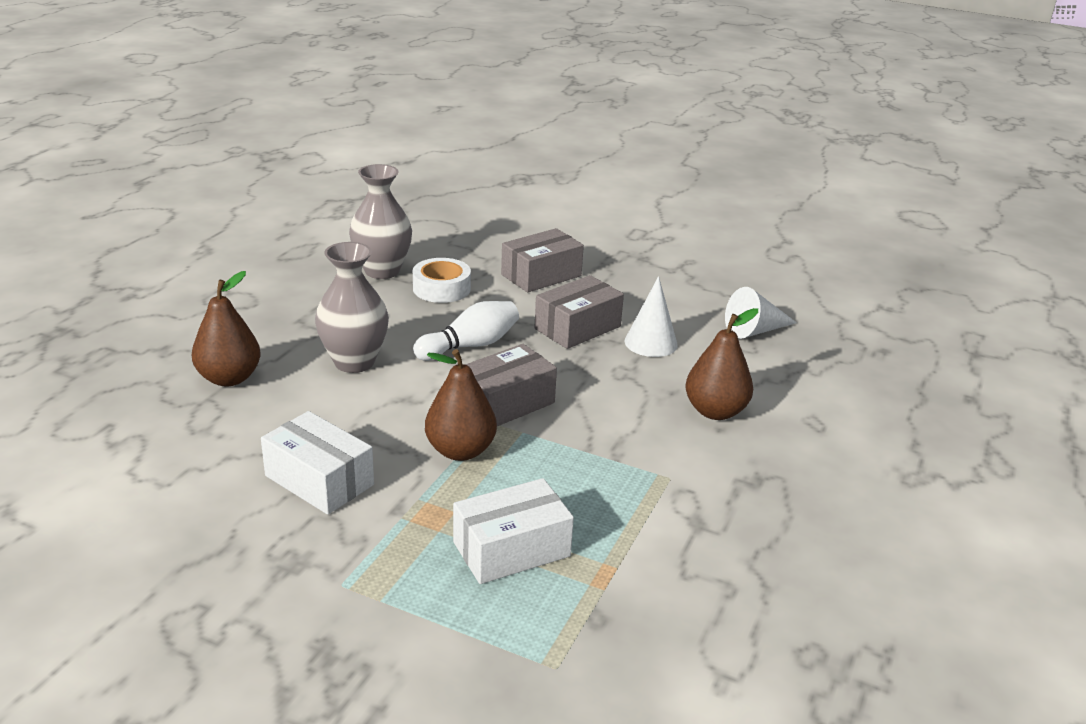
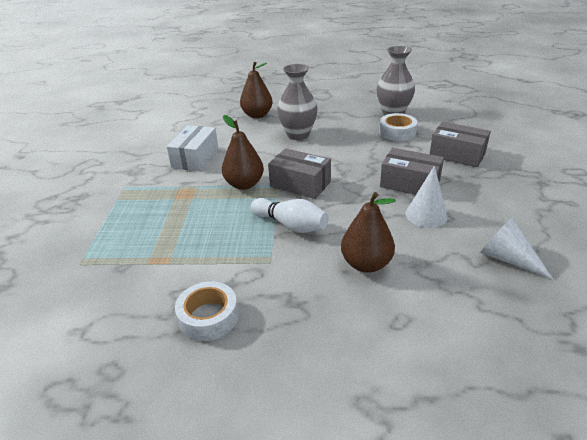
camera: 70 degrees right, 5 degrees up
white bowling pin [413,301,519,361] -> white bowling pin moved to [251,198,328,233]
white box [453,478,574,584] -> none
none -> white tape [175,281,239,341]

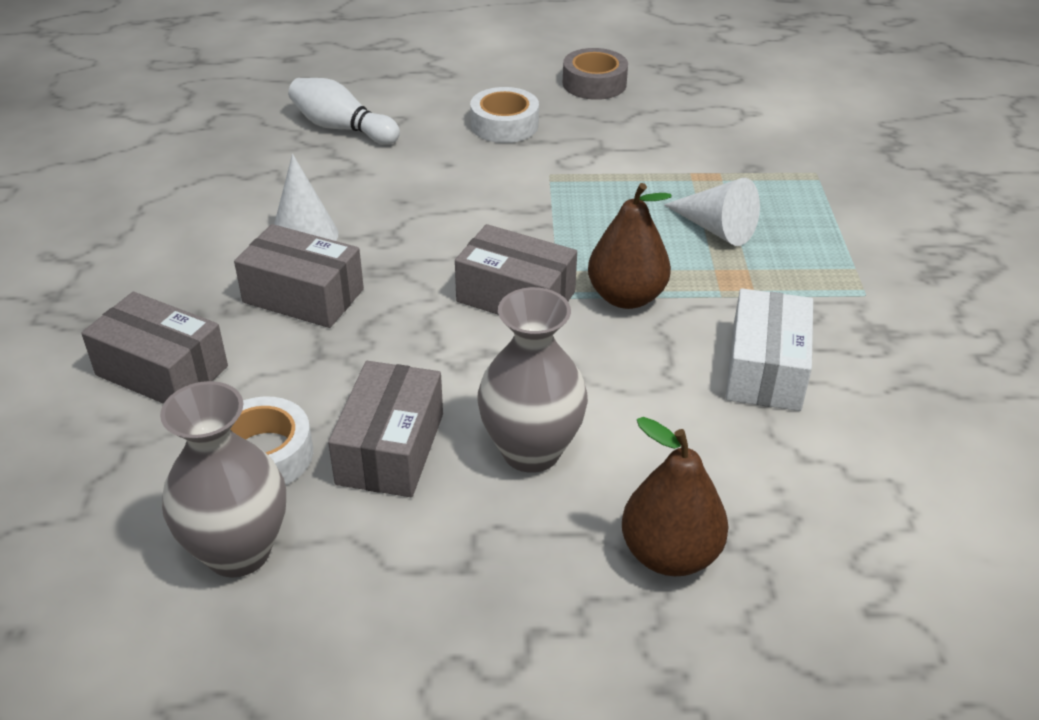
camera: 175 degrees right, 5 degrees up
white tape [175,281,239,341] -> white tape moved to [470,87,539,143]
white bowling pin [251,198,328,233] -> white bowling pin moved to [288,78,400,145]
brown pear [341,192,396,273] -> none
white cone [480,217,553,280] -> white cone moved to [664,178,760,246]
none -> grey box [328,361,443,497]
none -> grey tape [563,48,628,100]

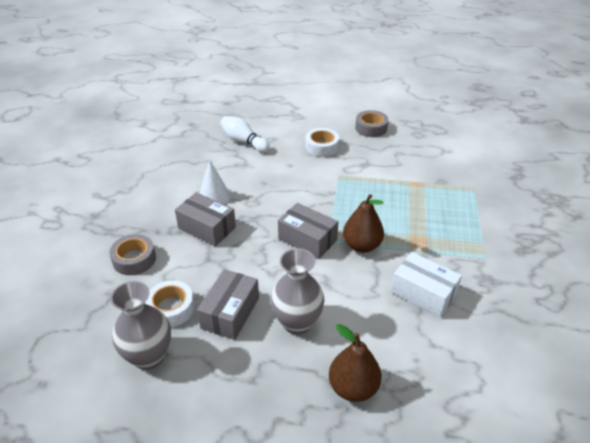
camera: 10 degrees right, 0 degrees up
grey box [81,292,228,404] -> grey tape [109,234,156,275]
white cone [664,178,760,246] -> none
white box [726,289,813,411] -> white box turned 75 degrees counterclockwise [391,252,462,317]

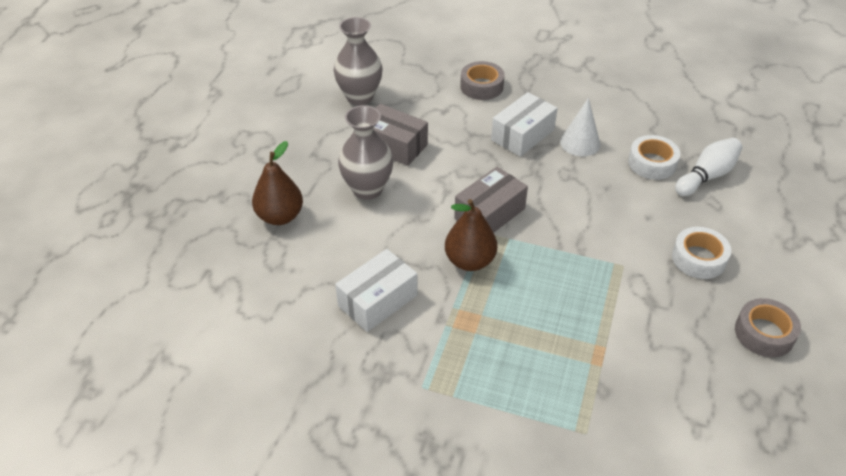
camera: 100 degrees right, 5 degrees up
white tape [145,280,195,327] -> white tape moved to [628,135,680,180]
grey box [175,192,236,246] -> white box [491,92,558,157]

